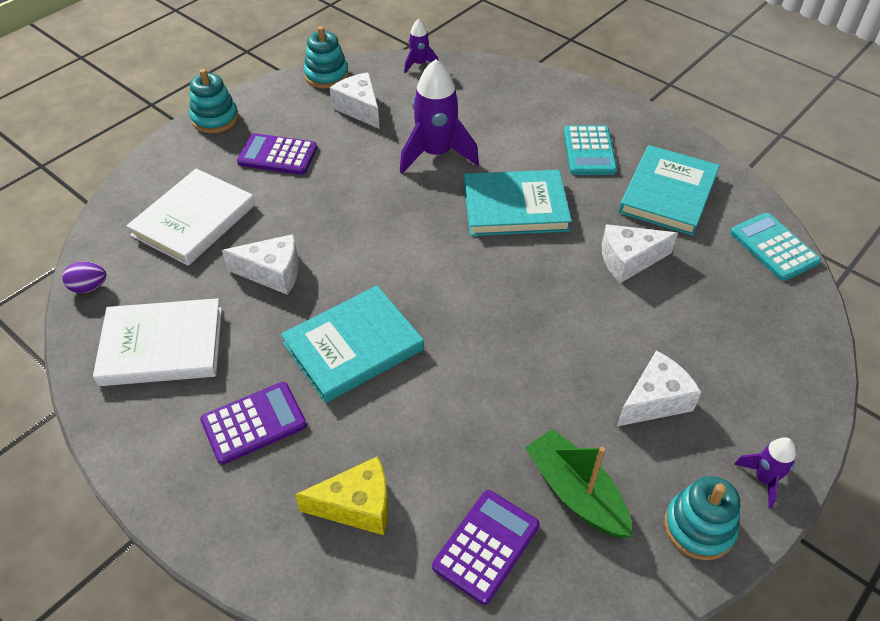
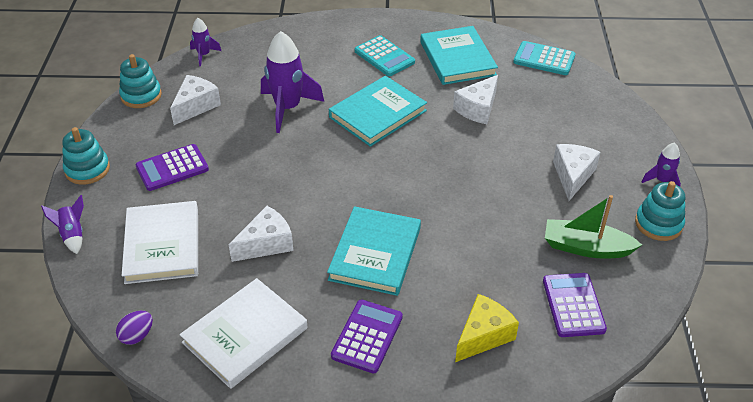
camera: 40 degrees left, 5 degrees down
white cheese [330,72,380,129] -> white cheese turned 105 degrees clockwise [170,75,221,125]
none -> purple rocket [41,195,84,254]

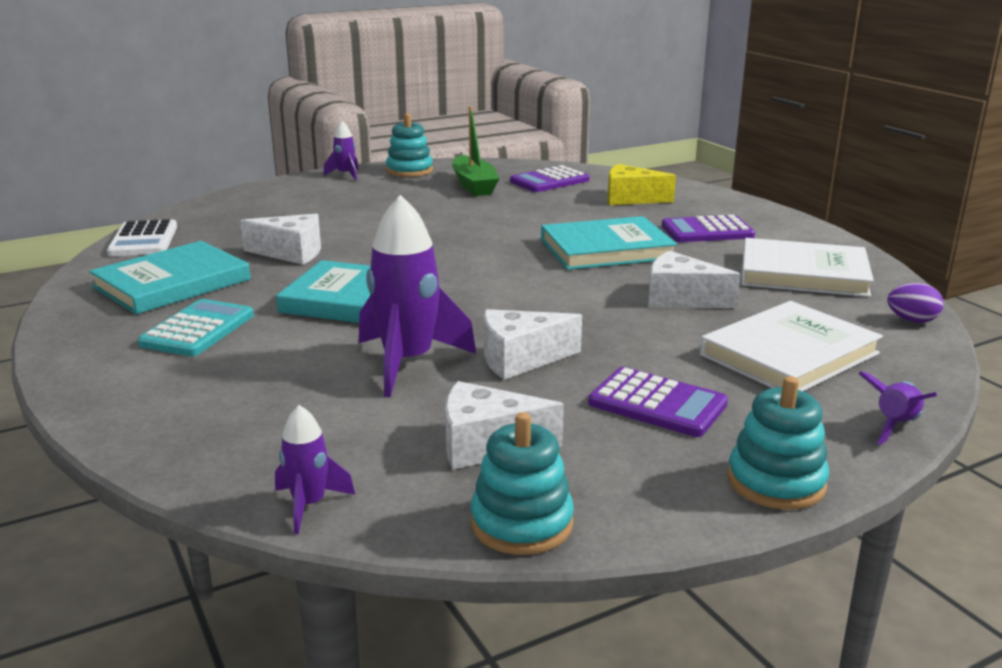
camera: 120 degrees left, 20 degrees down
turquoise calculator [513,41,576,75] -> white calculator [107,219,177,256]
white cheese [553,144,600,201] -> white cheese moved to [484,309,582,380]

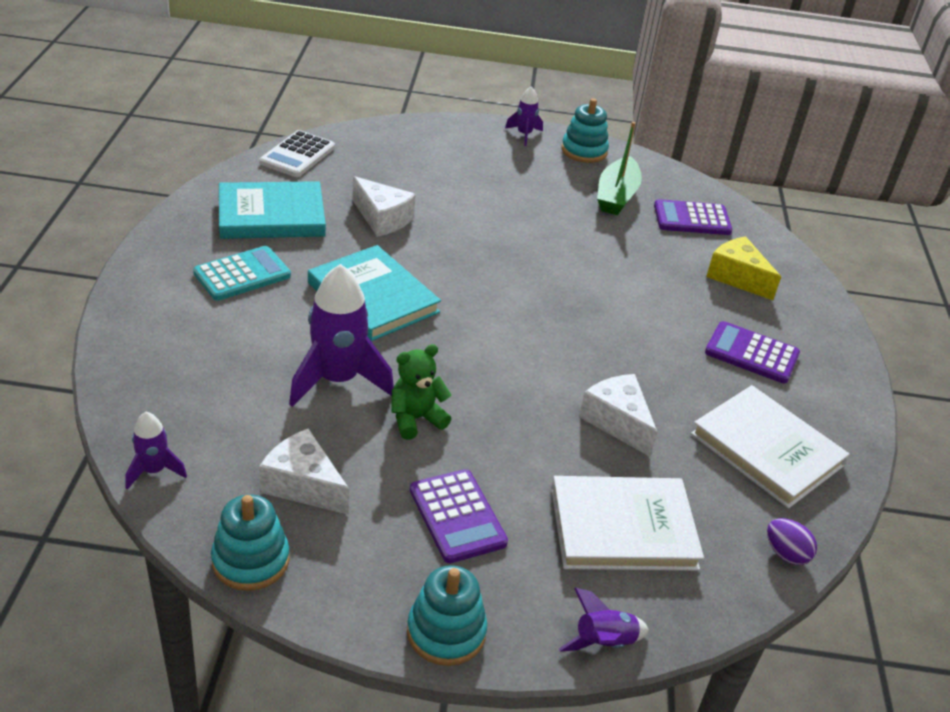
camera: 30 degrees right, 15 degrees up
white cheese [484,309,582,380] -> green teddy bear [392,344,451,440]
turquoise book [541,216,677,270] -> none

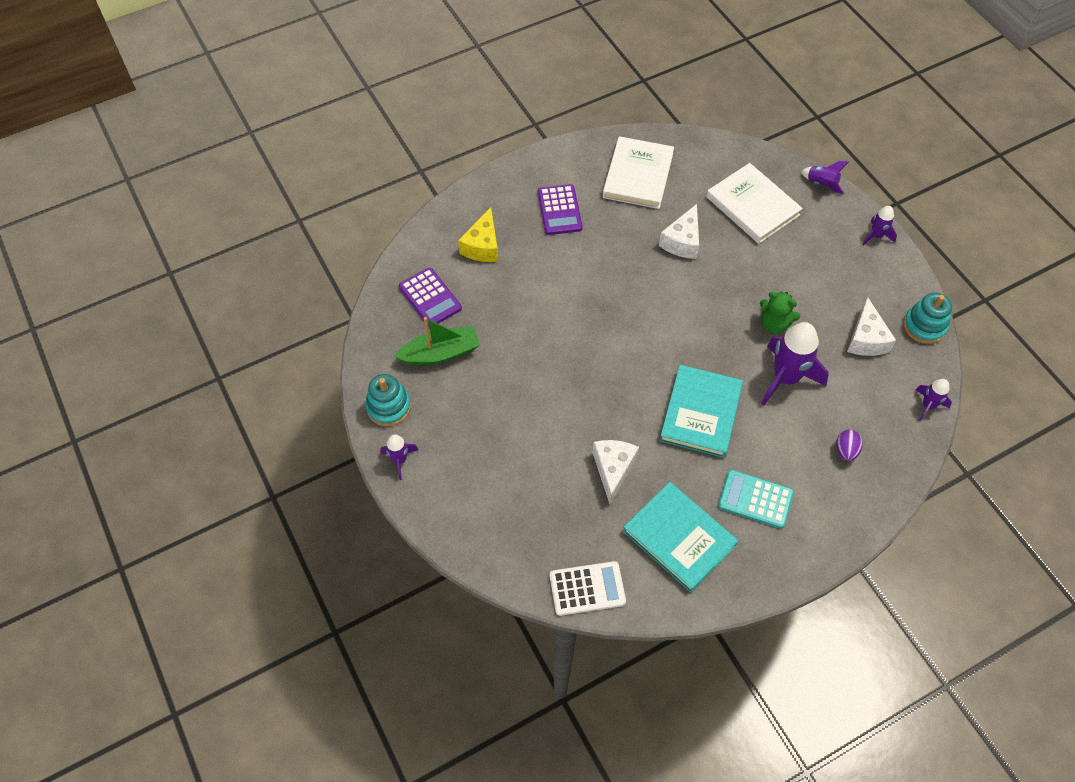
camera: 120 degrees left, 20 degrees up
turquoise stacking toy [407,565,487,666] -> purple rocket [862,206,897,246]
purple calculator [410,469,508,563] -> none
purple egg [767,518,817,565] -> purple egg moved to [836,430,863,461]

